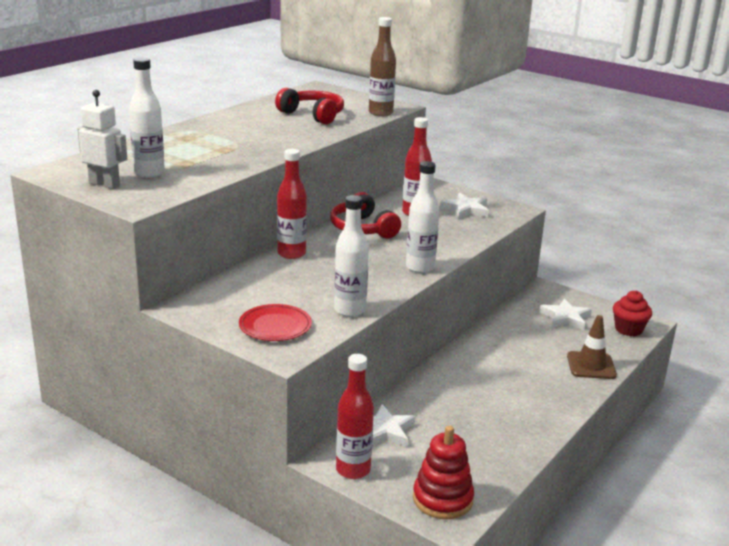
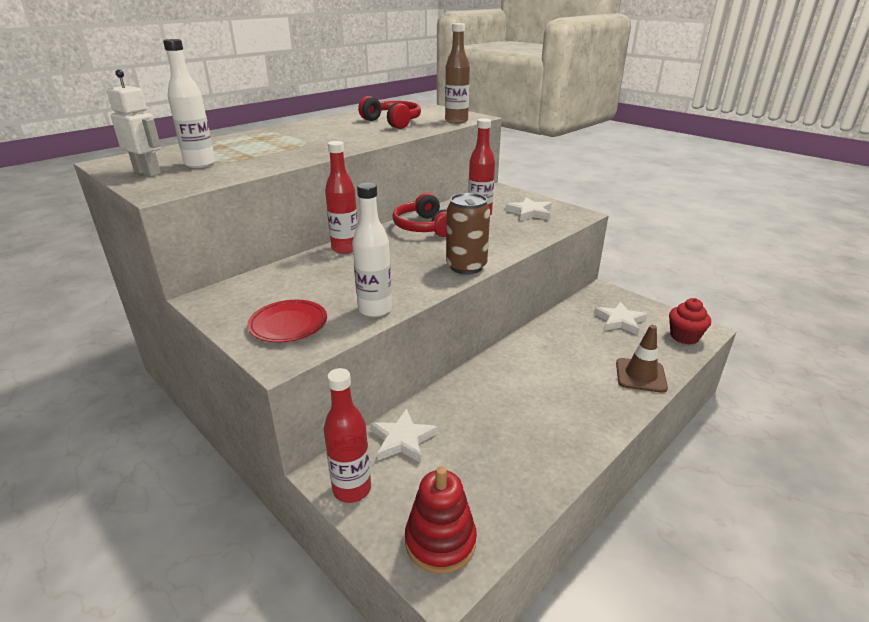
camera: 10 degrees right, 5 degrees up
white bottle [406,161,440,273] -> brown can [446,193,490,275]

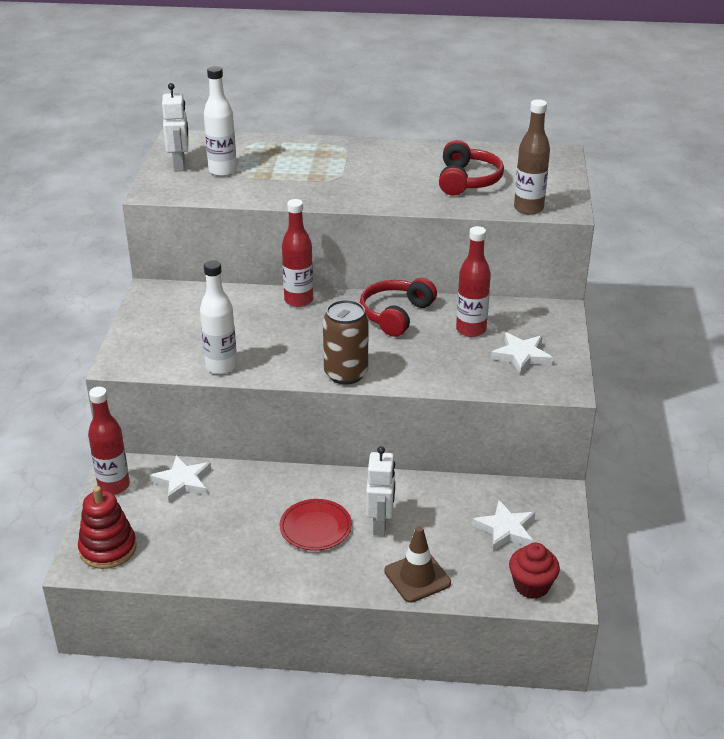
camera: 50 degrees right, 5 degrees up
red plate [247,300,327,342] -> red plate moved to [279,499,352,551]
none -> white robot [366,446,395,536]

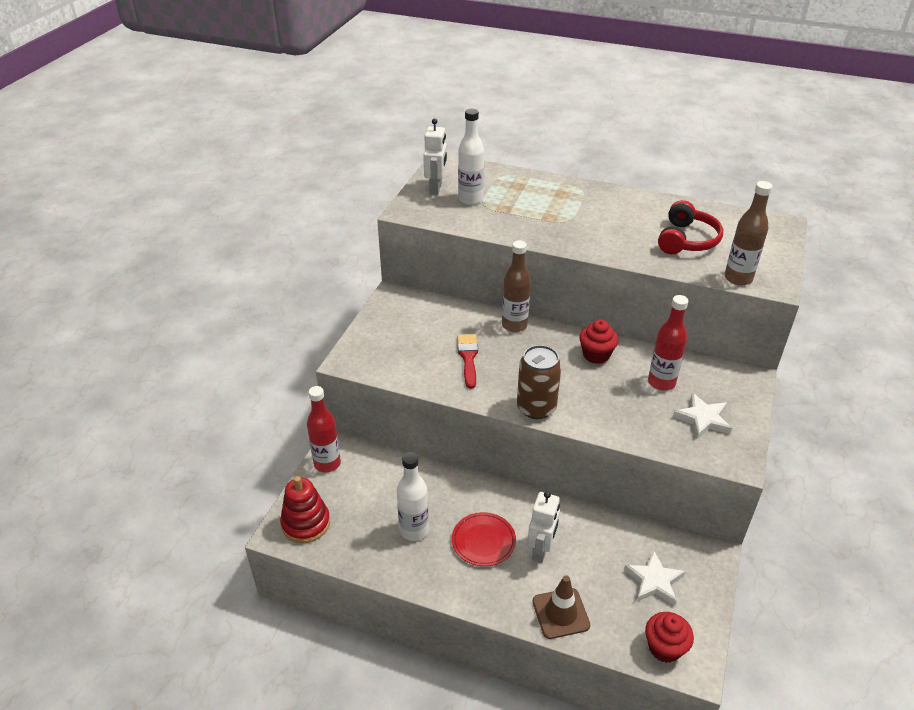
camera: 15 degrees right, 5 degrees up
white star [150,455,211,503] -> none
white bottle [200,260,237,374] -> white bottle moved to [397,452,429,541]
red bottle [282,199,313,307] -> brown bottle [502,240,531,332]
red headphones [360,278,437,337] -> red cupcake [579,320,618,364]
none -> red brush [457,334,478,389]

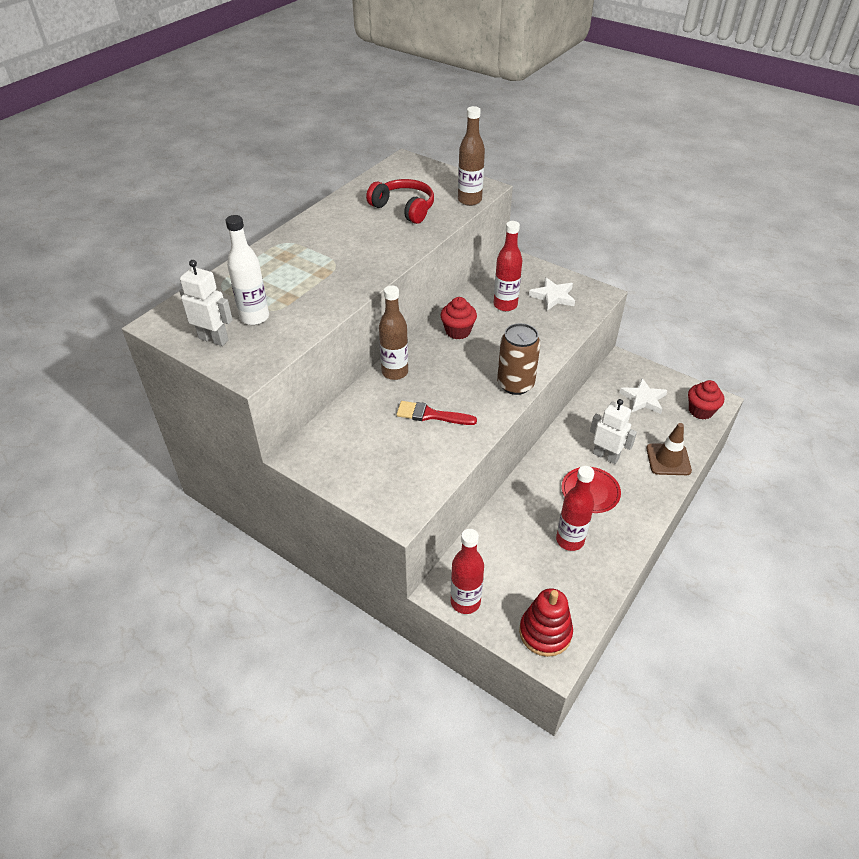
camera: 75 degrees left, 5 degrees up
white bottle [397,452,429,541] -> red bottle [556,466,594,551]

